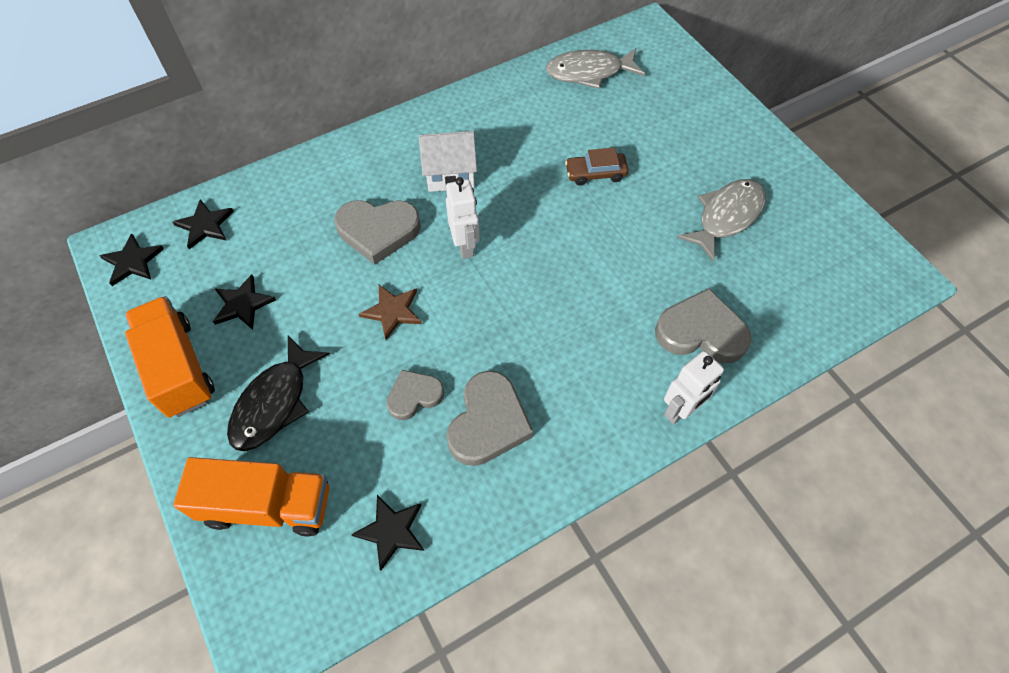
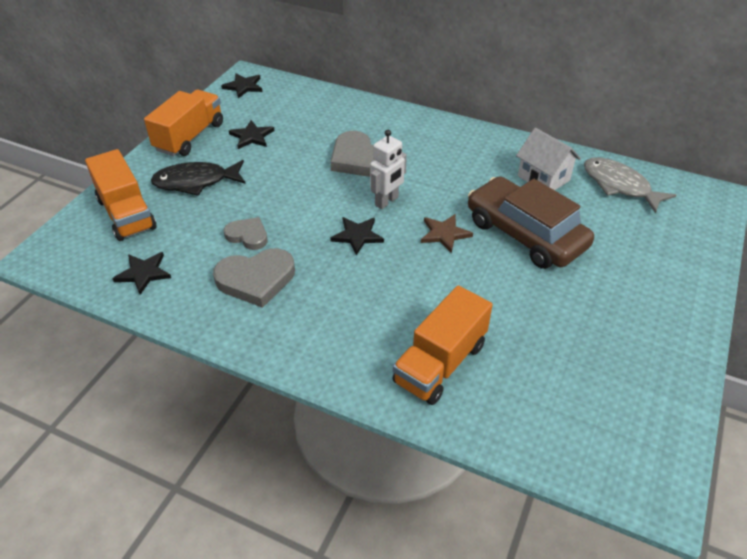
camera: 55 degrees right, 15 degrees down
black star [173,199,234,249] -> black star moved to [330,217,384,256]
brown star [359,285,422,340] -> brown star moved to [421,214,473,253]
white house [419,131,477,192] -> white house moved to [516,128,581,190]
brown car [565,147,629,186] -> brown car [468,176,594,269], size x2.20
grey heart [655,288,752,363] -> orange truck [392,285,493,405]
white robot [664,351,724,424] -> none
grey fish [677,179,766,262] -> none

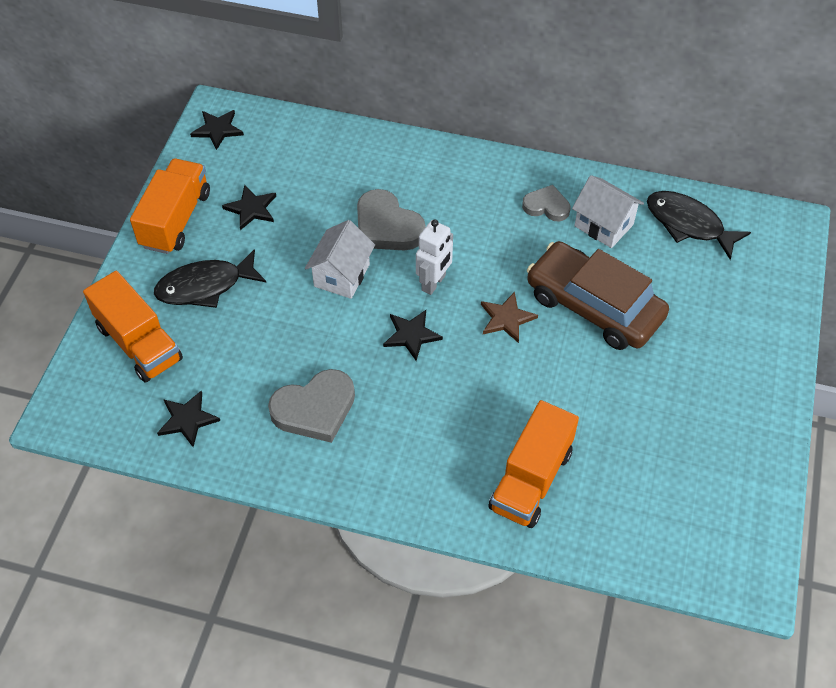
camera: 10 degrees left, 10 degrees up
grey heart [224,217,267,250] -> grey heart moved to [522,185,570,221]
grey fish [584,157,676,214] -> black fish [647,191,751,260]
none -> white house [305,220,375,299]

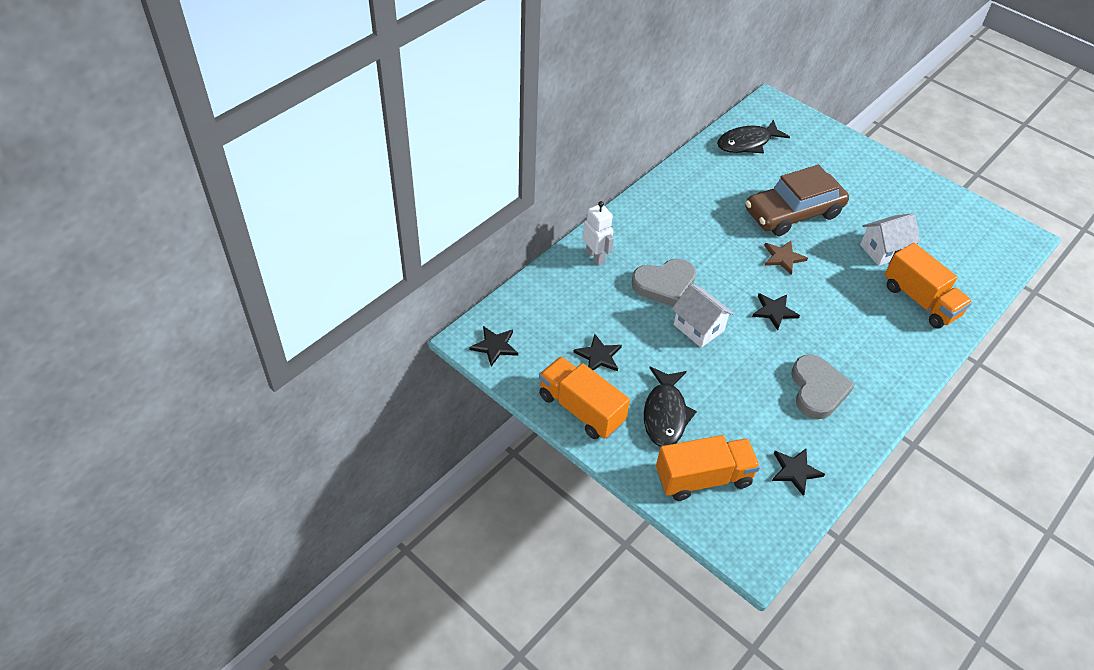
camera: 65 degrees left, 5 degrees down
white robot [416,219,453,295] -> white robot moved to [583,201,614,266]
grey heart [522,185,570,221] -> none
white house [572,175,644,248] -> white house moved to [860,213,920,266]

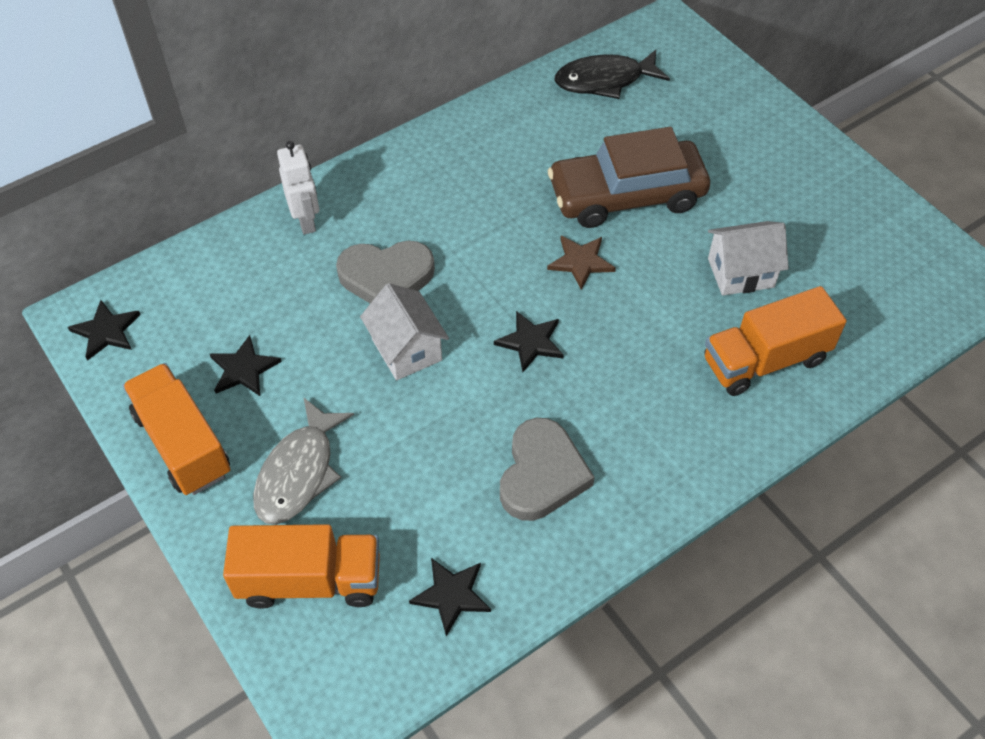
camera: 15 degrees right, 5 degrees up
black fish [644,367,697,447] -> grey fish [253,398,354,524]
orange truck [885,243,972,329] -> orange truck turned 90 degrees clockwise [704,286,847,396]

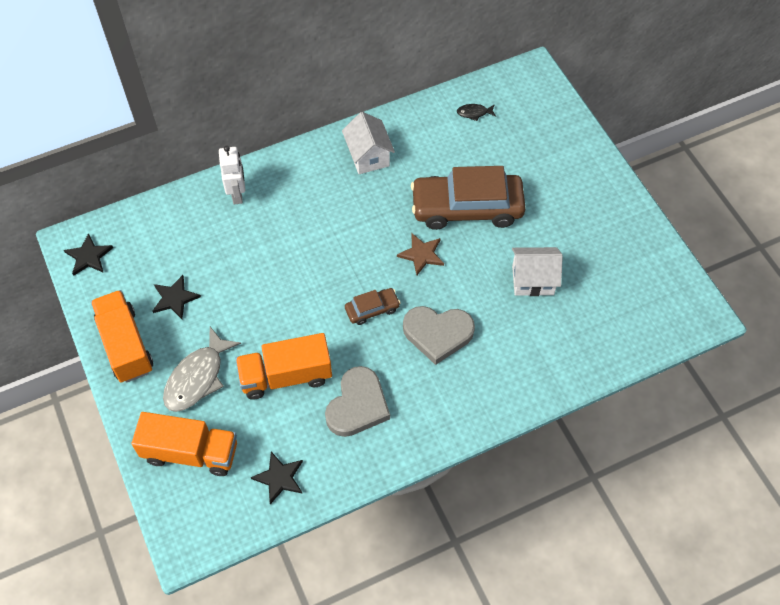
camera: 10 degrees right, 5 degrees up
grey heart [336,241,435,303] -> grey heart moved to [403,306,475,365]
white house [360,283,449,380] -> white house moved to [342,112,395,174]
black star [494,311,564,372] -> brown car [345,288,400,325]
black fish [555,50,670,99] -> black fish [457,104,496,121], size x0.47
orange truck [704,286,847,396] -> orange truck moved to [235,333,332,400]

